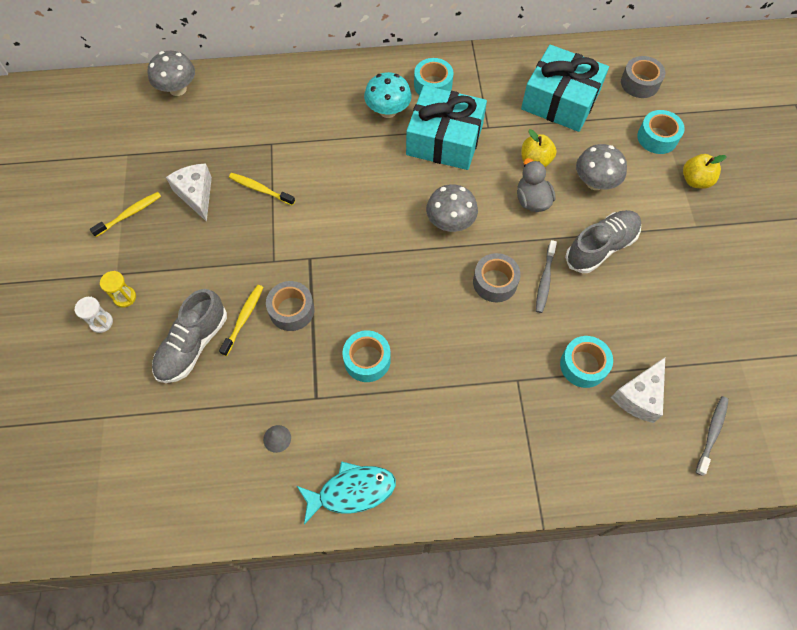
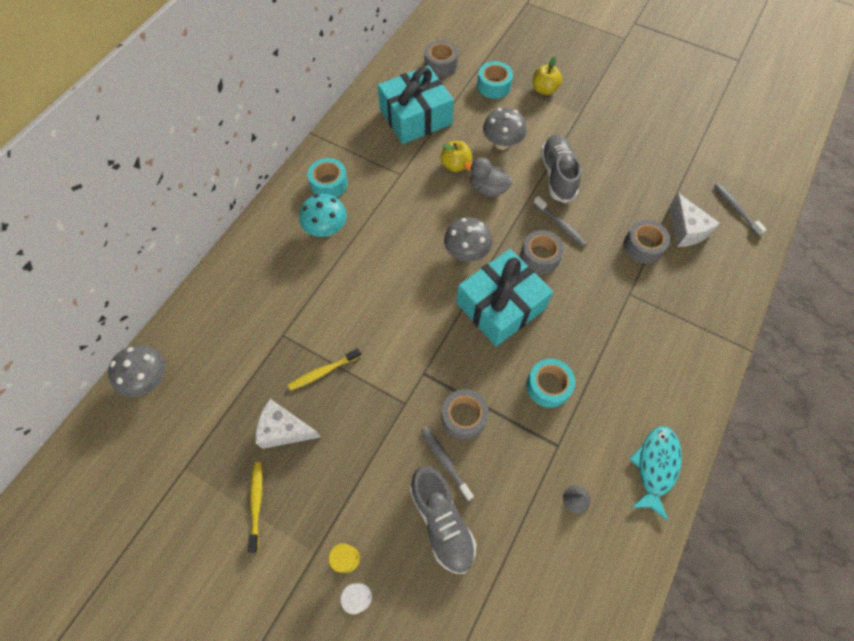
camera: 55 degrees left, 0 degrees up
yellow toothbrush [219,285,263,356] -> grey toothbrush [421,427,474,501]
turquoise gift [406,85,487,170] -> turquoise gift moved to [456,249,553,347]
turquoise tape [560,336,613,388] -> grey tape [623,220,670,264]

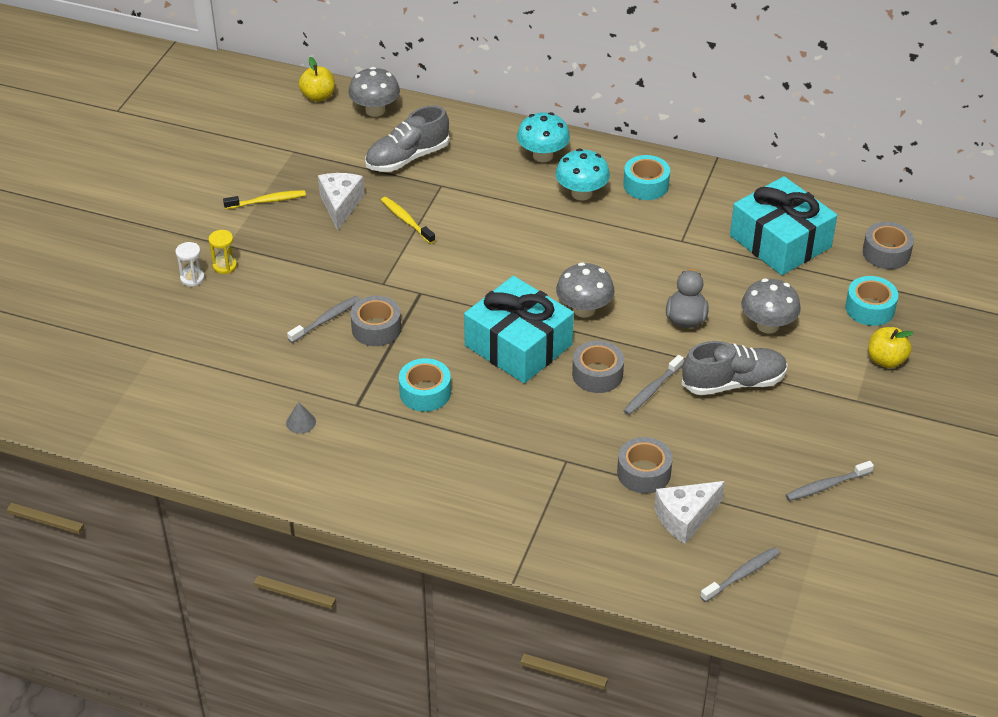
camera: 80 degrees right, 20 degrees down
grey shoe [410,466,476,574] -> grey shoe moved to [365,105,449,172]
yellow apple [441,141,472,172] -> yellow apple moved to [299,57,335,102]
turquoise fish [629,426,682,521] -> none
none -> turquoise mushroom [517,112,570,162]
none -> grey toothbrush [786,461,874,501]

